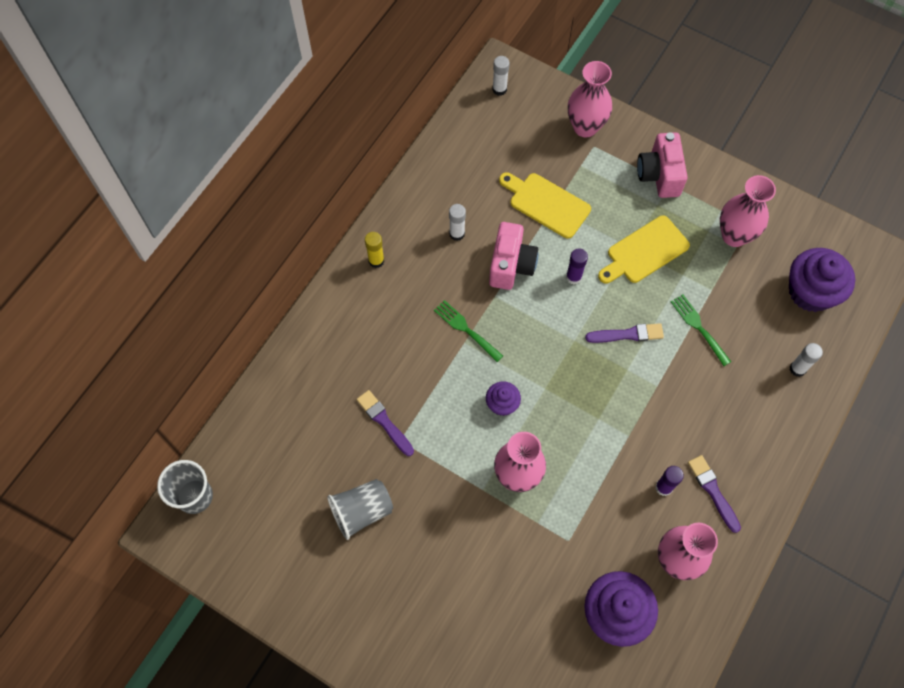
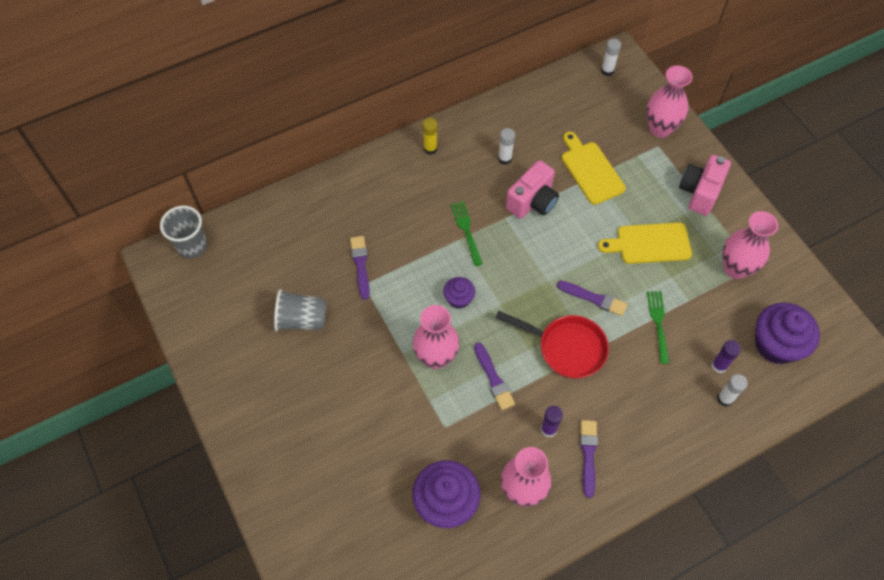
camera: 30 degrees right, 5 degrees down
purple glue stick [566,248,588,285] -> purple glue stick moved to [712,340,741,373]
none -> purple brush [474,343,515,410]
none -> red pan [495,311,609,379]

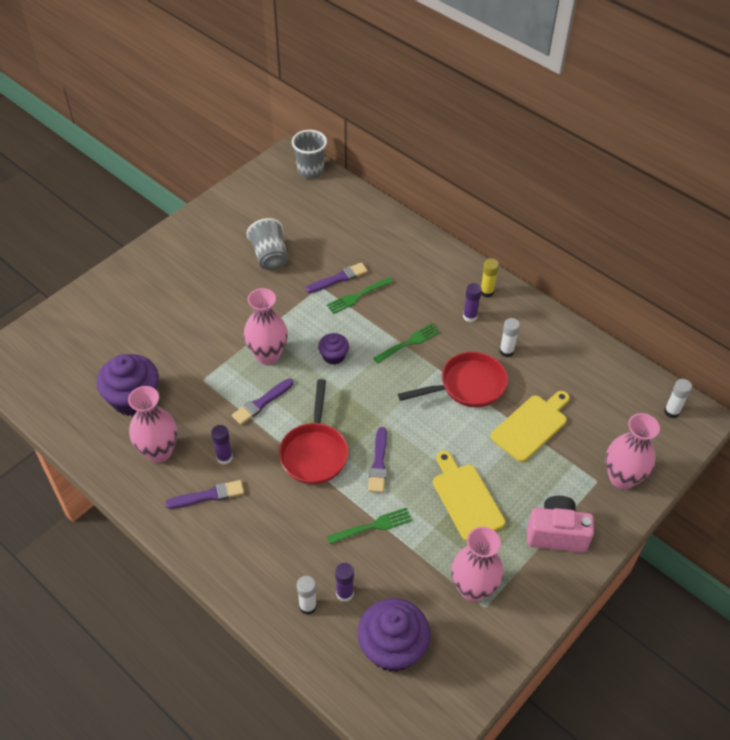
camera: 70 degrees right, 10 degrees down
pink camera [506,160,559,219] -> red pan [398,352,508,408]
none -> green fork [326,277,393,314]
none -> purple glue stick [463,283,482,322]

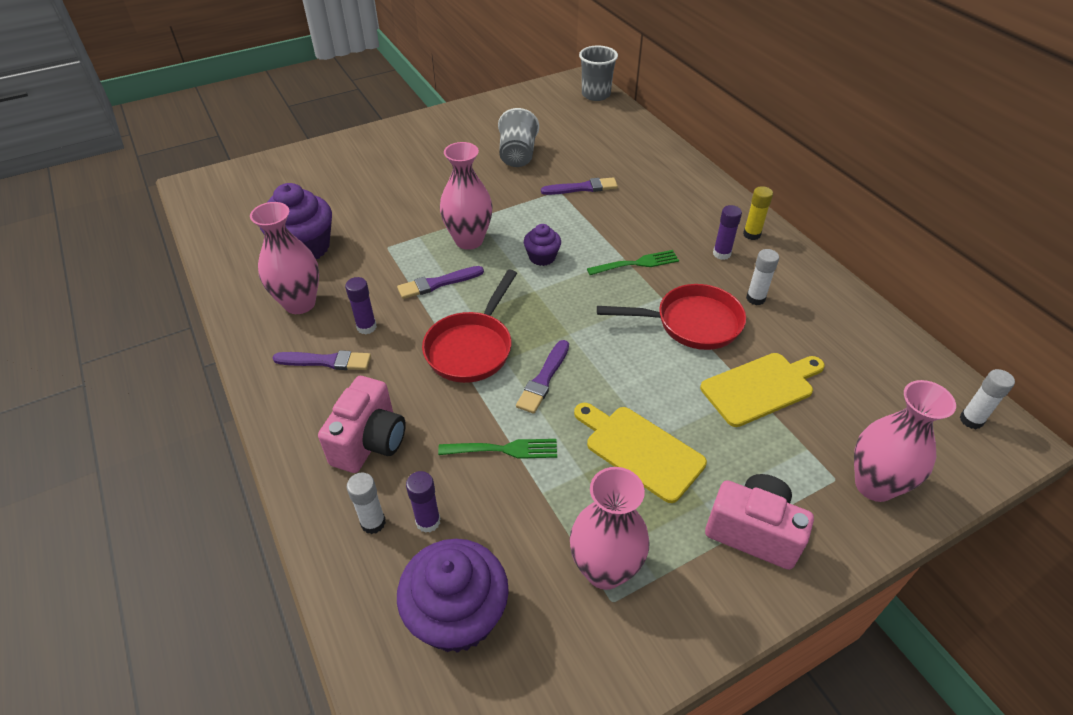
camera: 20 degrees right, 5 degrees down
green fork [326,277,393,314] -> none
yellow cutting board [433,451,506,541] -> yellow cutting board turned 45 degrees counterclockwise [574,403,707,503]
none -> pink camera [318,376,406,473]

